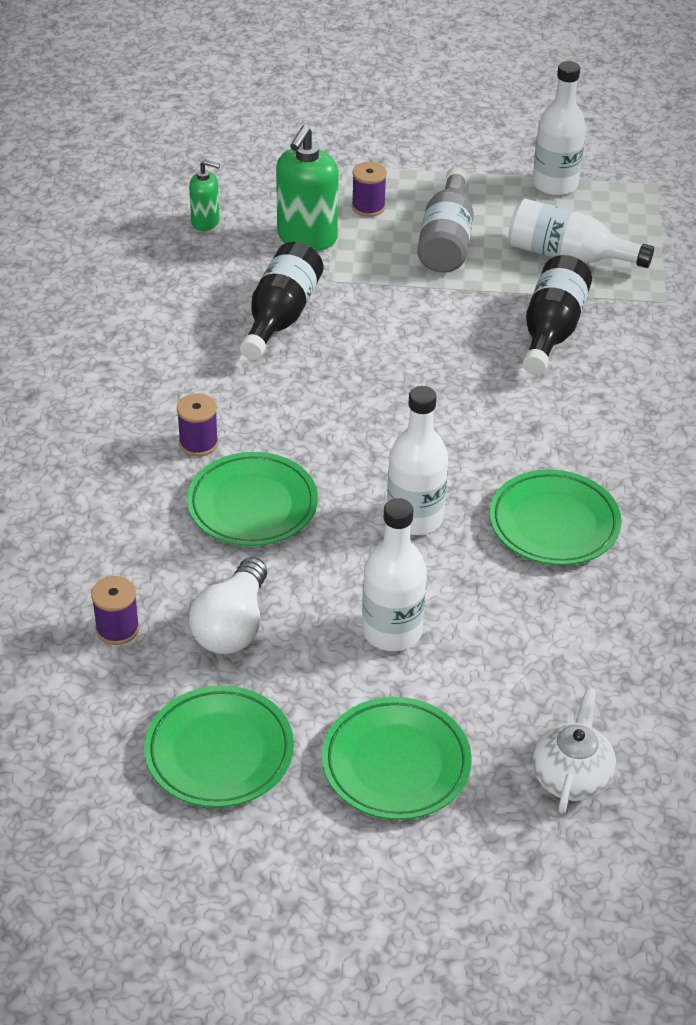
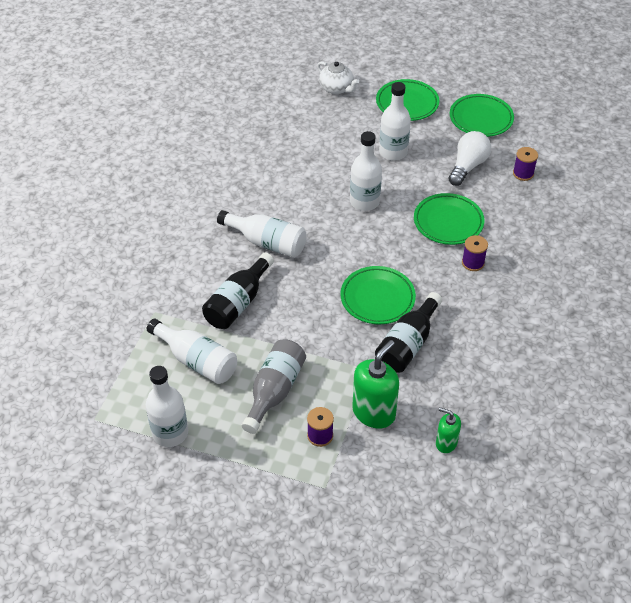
camera: 165 degrees left, 5 degrees up
green plate [489,470,622,565] -> green plate moved to [340,266,416,324]
white teapot [532,687,616,814] -> white teapot turned 75 degrees counterclockwise [317,62,359,94]
none -> white bottle [217,210,307,258]

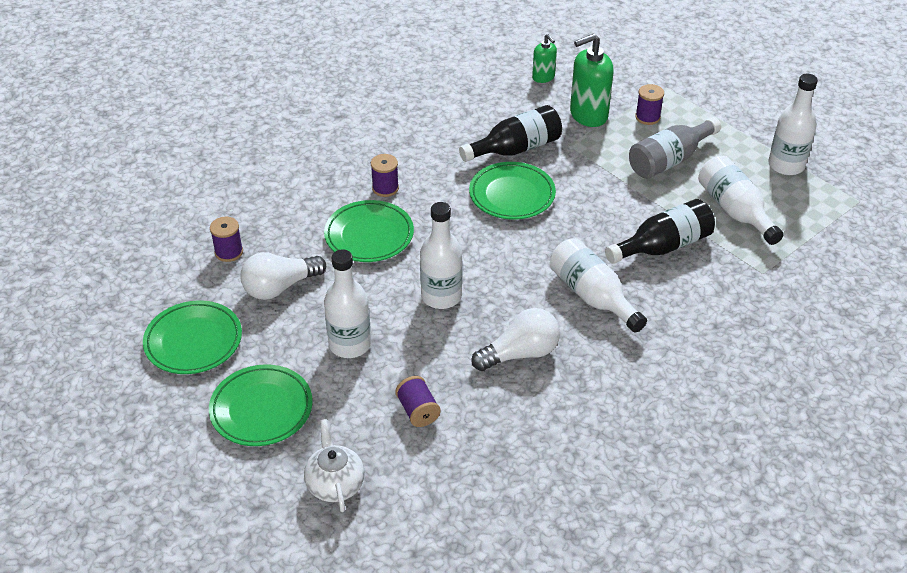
camera: 150 degrees left, 5 degrees down
none -> purple spool [395,376,441,427]
none -> white light bulb [471,308,560,371]

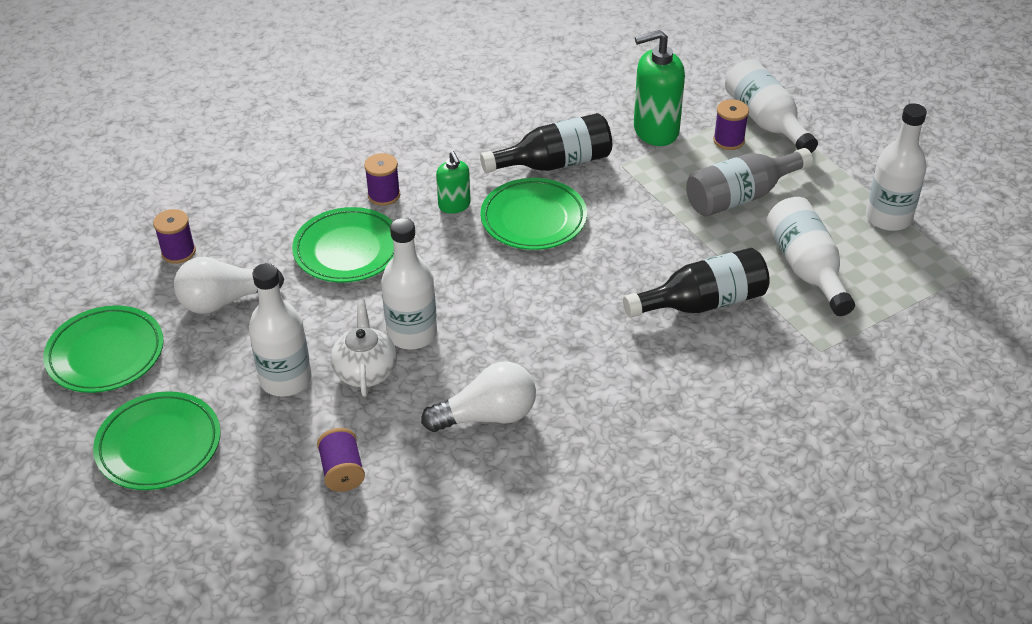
camera: 10 degrees right, 0 degrees up
white teapot [304,419,365,512] -> white teapot moved to [331,299,397,397]
green soap dispenser [532,34,557,83] -> green soap dispenser moved to [436,151,471,214]
white bottle [549,238,647,333] -> white bottle moved to [725,59,818,153]

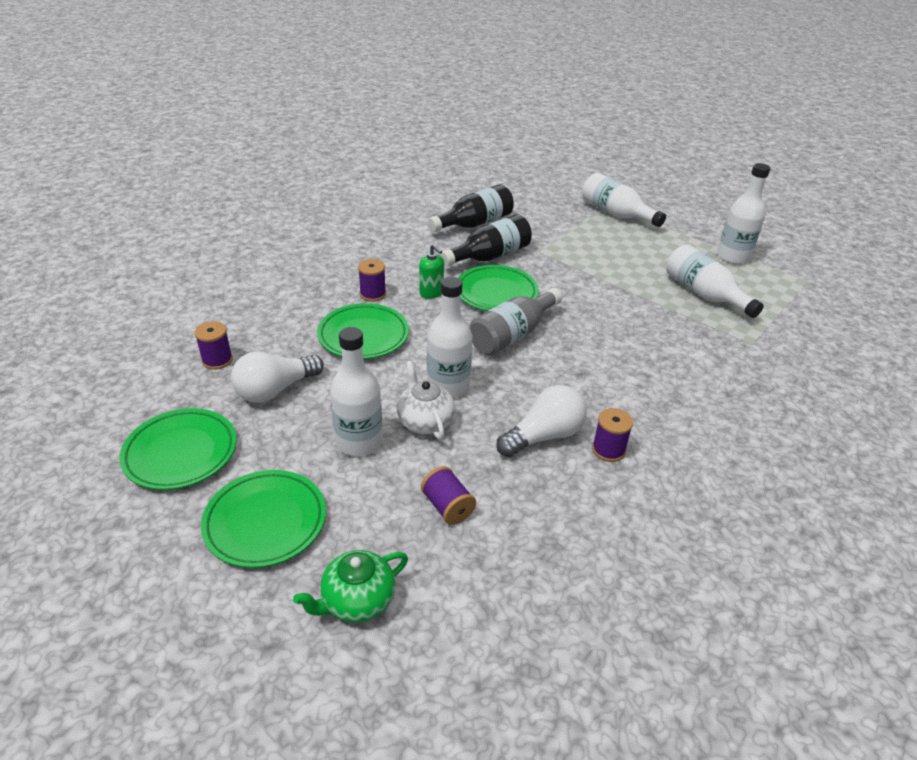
camera: 20 degrees left, 5 degrees down
black bottle [623,248,770,318] -> black bottle moved to [428,184,514,232]
green soap dispenser [634,30,685,146] -> none
grey bottle [686,148,813,216] -> grey bottle moved to [469,288,562,356]
purple spool [713,99,749,150] -> purple spool moved to [592,408,633,462]
none -> green teapot [293,550,408,622]

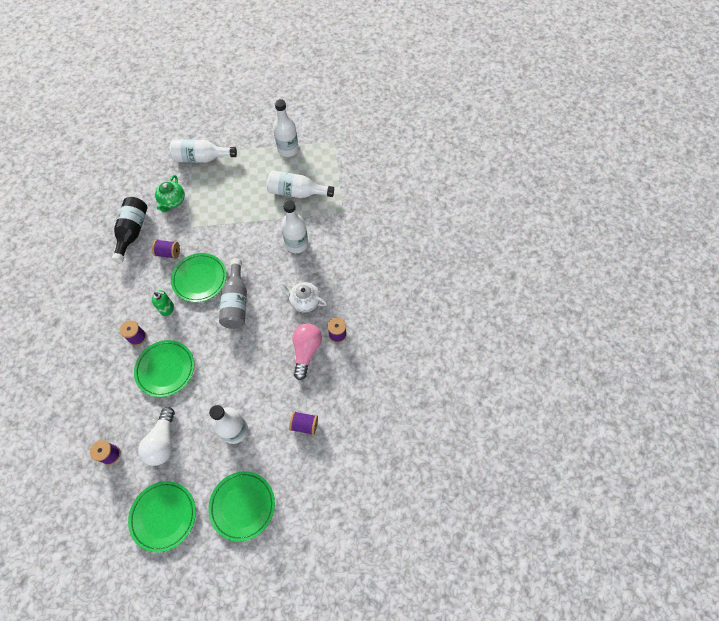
camera: 45 degrees left, 25 degrees up
green teapot [293,550,408,622] -> green teapot moved to [155,175,185,213]
white teapot [397,361,455,440] -> white teapot moved to [278,282,327,312]
white bottle [427,277,473,398] -> white bottle moved to [281,200,308,253]
black bottle [440,214,532,267] -> purple spool [152,239,180,259]
white light bulb [496,385,587,457] -> pink light bulb [292,323,322,380]

